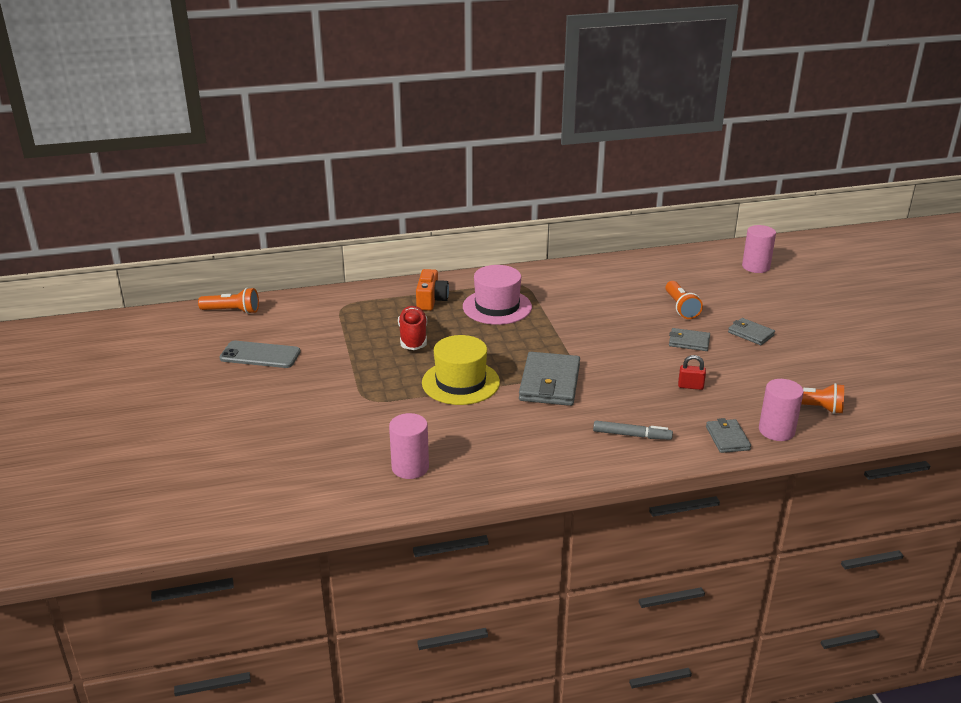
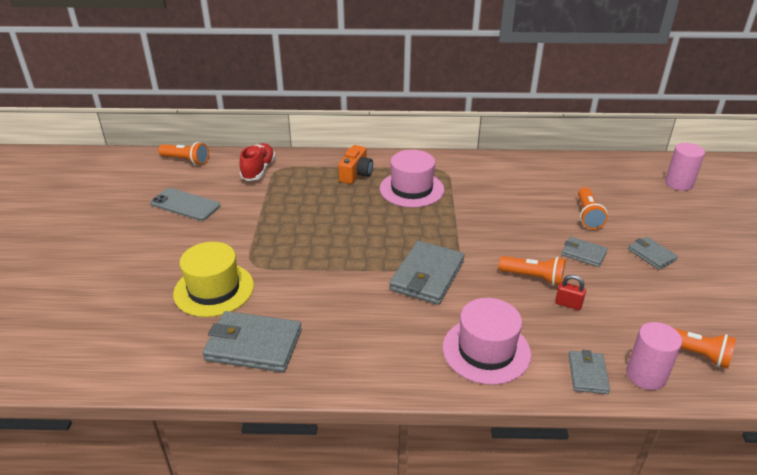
camera: 15 degrees right, 5 degrees up
pink cylinder [389,413,429,479] -> grey wallet [202,311,302,372]
red shoe [398,306,427,350] -> red shoe moved to [240,143,276,181]
yellow hat [422,335,500,405] -> yellow hat moved to [173,242,254,317]
grey marker [593,421,673,440] -> pink hat [443,298,531,385]
none -> orange flashlight [499,256,566,286]

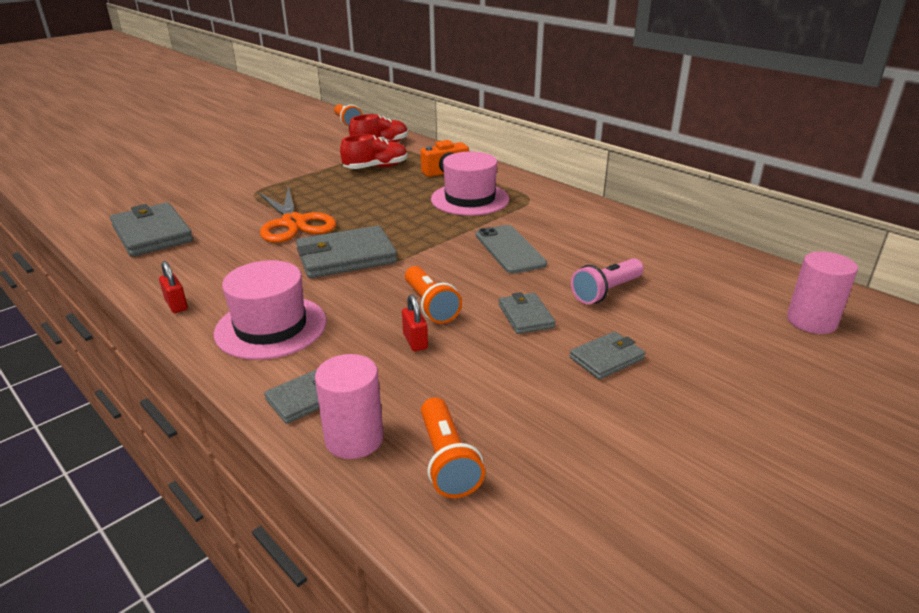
camera: 45 degrees right, 5 degrees down
grey phone [150,188,220,221] -> grey phone moved to [476,225,547,274]
yellow hat [173,242,254,317] -> none
orange flashlight [578,187,608,229] -> pink flashlight [571,258,644,304]
grey wallet [628,237,678,270] -> grey wallet turned 45 degrees clockwise [570,331,645,380]
none -> red padlock [159,261,188,313]
none -> orange scissors [258,186,336,243]
none -> red shoe [340,134,408,169]

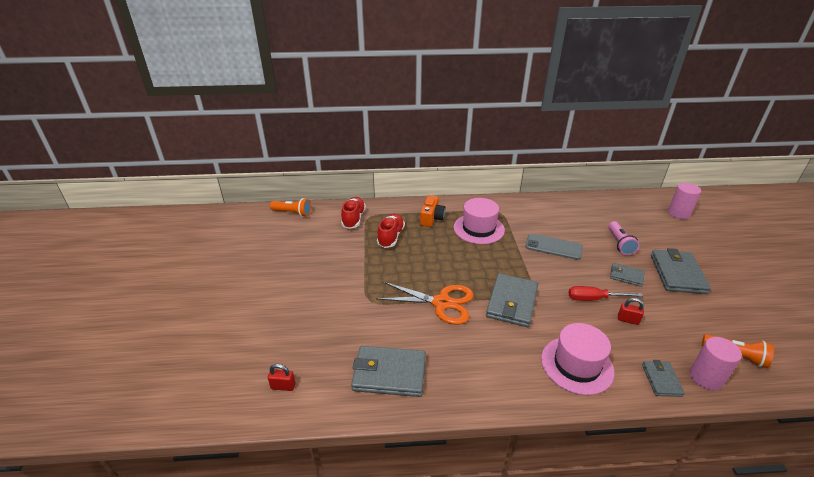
camera: 50 degrees left, 5 degrees up
red padlock [159,261,188,313] -> red padlock moved to [268,364,296,391]
orange flashlight [405,266,462,324] -> red screwdriver [569,286,643,301]
grey wallet [570,331,645,380] -> grey wallet [651,248,711,294], size x1.83

